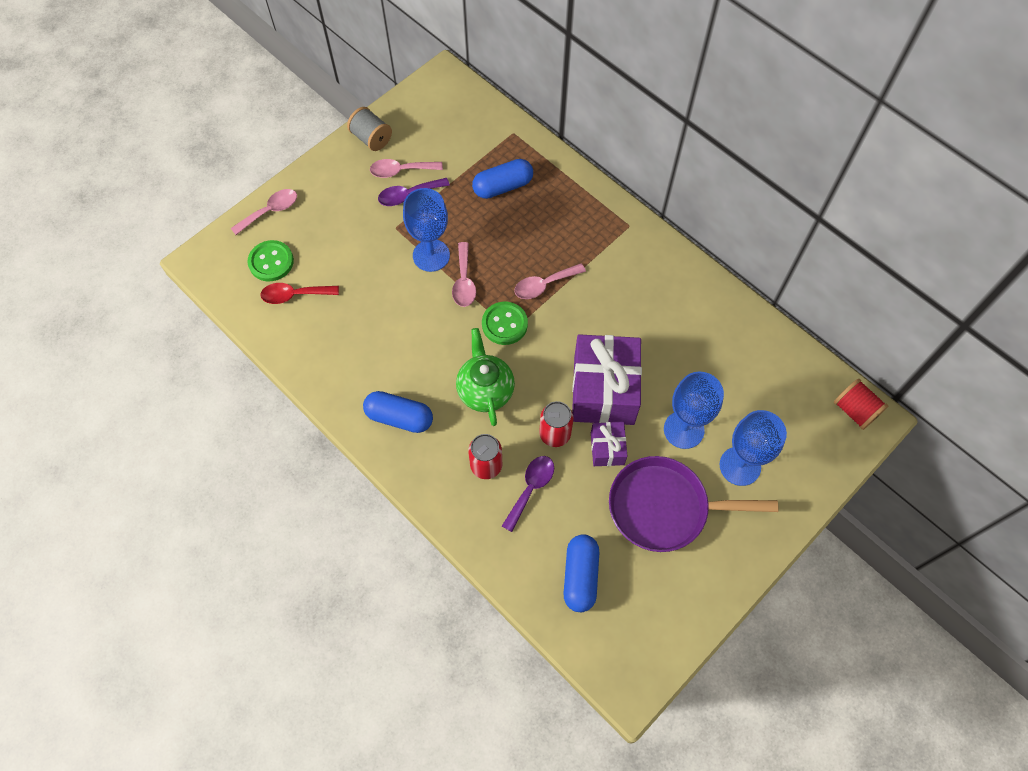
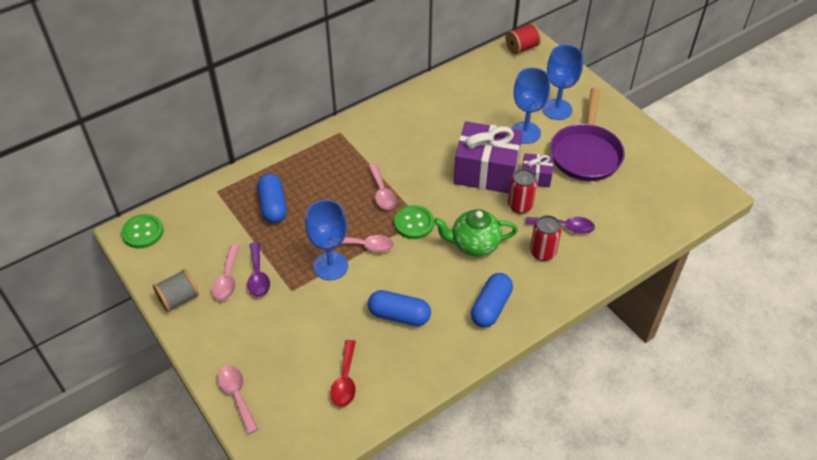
camera: 80 degrees left, 15 degrees down
green button [248,240,294,281] -> green button moved to [121,214,164,249]
purple spoon [502,456,554,532] -> purple spoon turned 150 degrees clockwise [526,217,595,234]
blue capsule [563,534,599,612] -> blue capsule moved to [368,290,431,326]

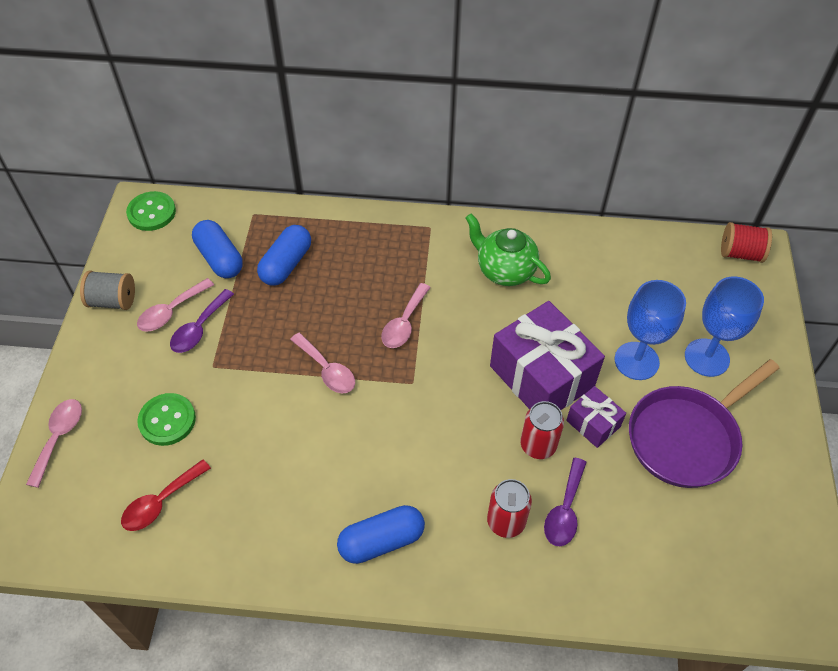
camera: 40 degrees right, 5 degrees up
blue goblet [305,200,348,280] -> none
blue capsule [368,290,431,326] -> blue capsule moved to [192,220,243,278]
green button [394,205,434,239] -> green button moved to [137,393,196,446]
green teapot [433,209,518,256] -> green teapot moved to [466,214,551,286]
purple spoon [526,217,595,234] -> purple spoon turned 60 degrees clockwise [544,458,587,546]

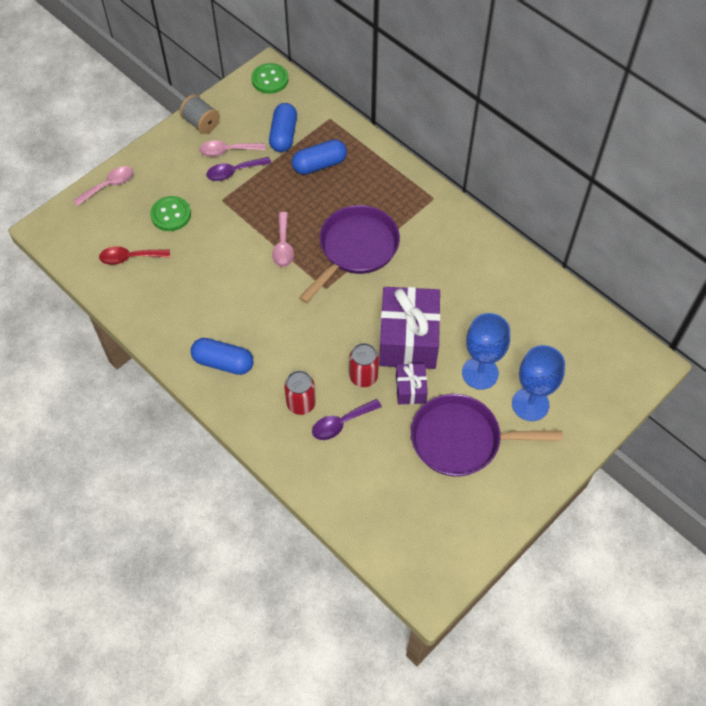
camera: 40 degrees right, 5 degrees up
pink spoon [381,283,431,348] -> purple pan [299,205,400,303]
green teapot [466,214,551,286] -> none
red spool [721,222,772,263] -> none

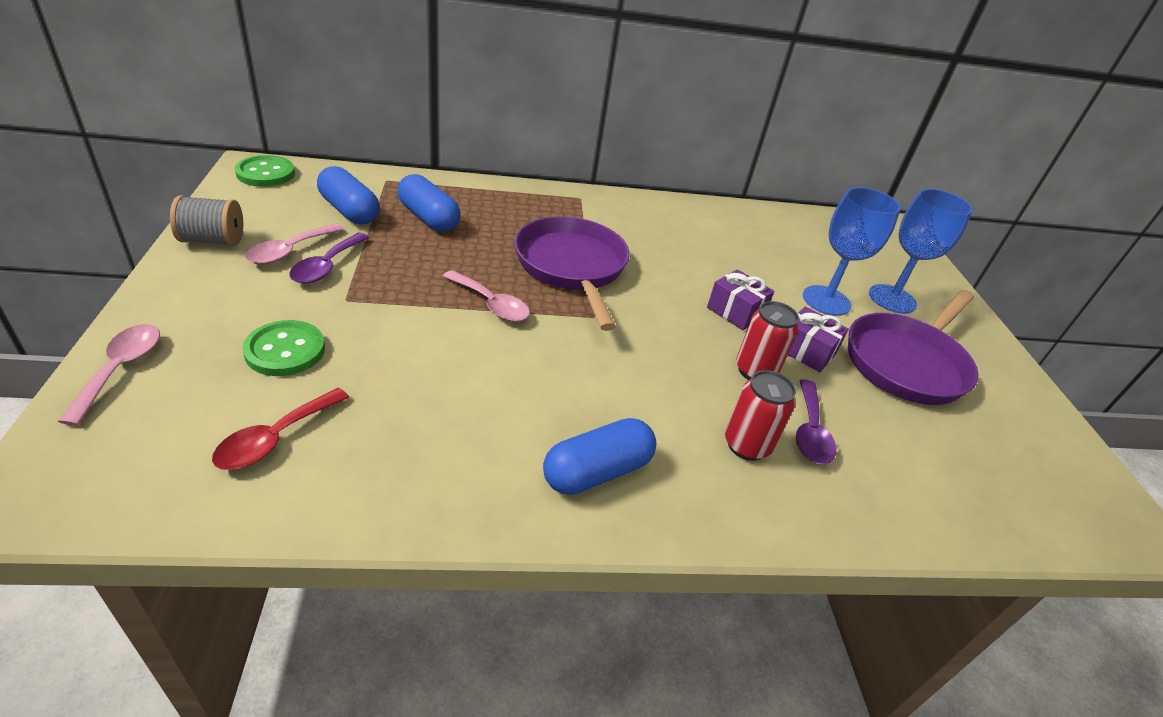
camera: 55 degrees left, 20 degrees down
blue capsule [292,139,347,175] -> blue capsule turned 60 degrees counterclockwise [397,174,461,232]
purple gift [379,287,441,369] -> purple gift [707,269,774,330], size x0.49

